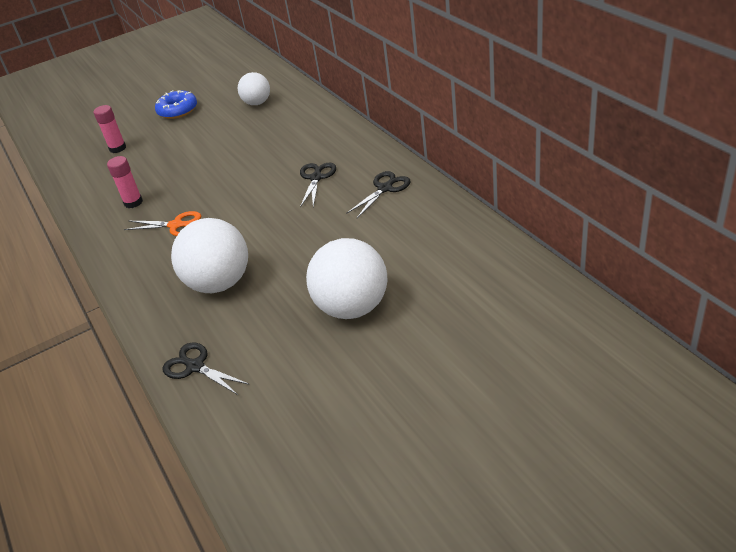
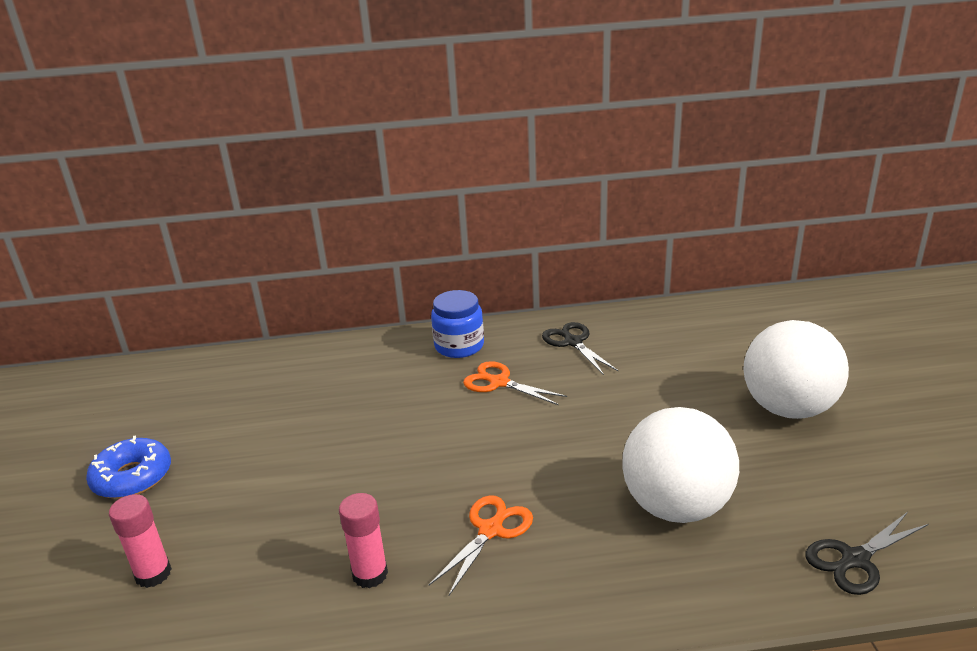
camera: 70 degrees left, 10 degrees down
white ball [238,72,270,105] -> none
black scissors [300,163,336,207] -> orange scissors [463,361,567,405]
none -> blue jar [431,290,484,358]

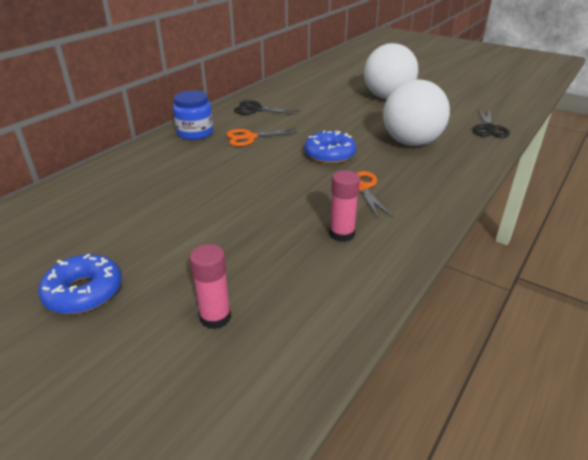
camera: 50 degrees left, 5 degrees up
none -> blue donut [304,131,356,164]

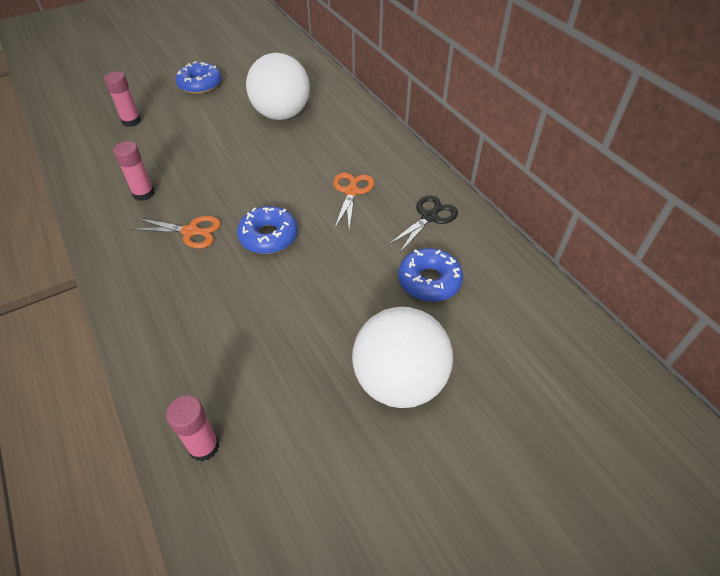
camera: 115 degrees right, 15 degrees up
blue jar [173,90,213,140] -> none
white ball [383,79,450,146] -> white ball moved to [246,53,310,120]
black scissors [472,109,510,138] -> pink glue stick [166,395,220,462]
none -> blue donut [398,248,463,302]

